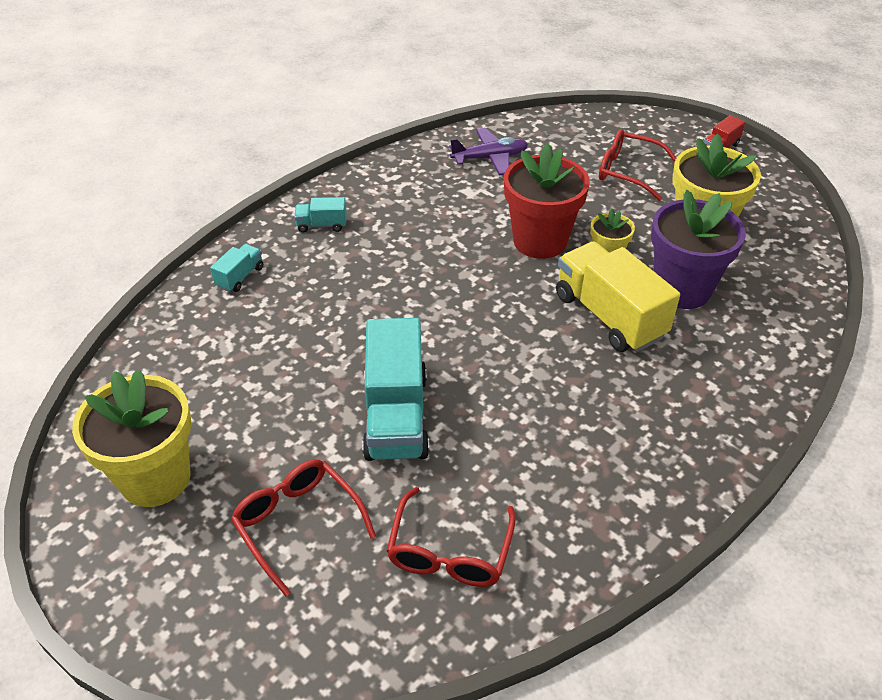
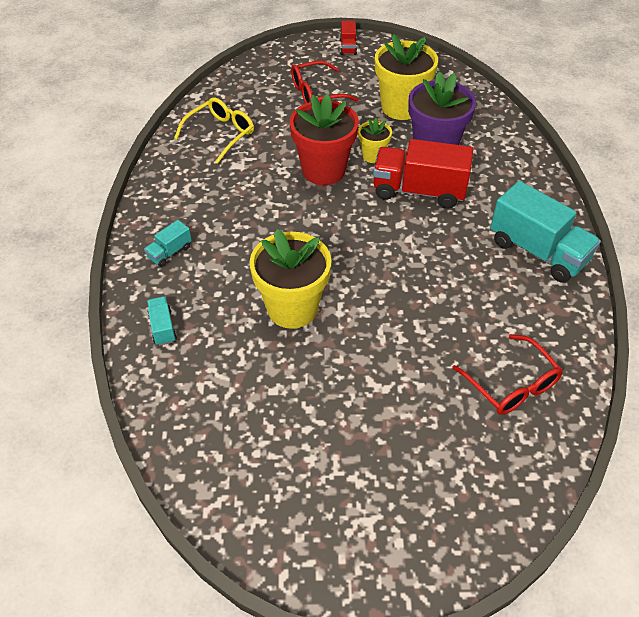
camera: 45 degrees left, 5 degrees up
yellow flower pot [72,369,191,507] -> yellow flower pot moved to [250,229,331,329]
red glasses [231,459,376,596] -> none
turquoise truck [362,318,429,461] -> turquoise truck moved to [490,181,601,283]
purple plane [449,128,528,175] -> yellow glasses [174,98,254,164]
yellow truck [556,241,680,352] -> red truck [373,139,473,209]

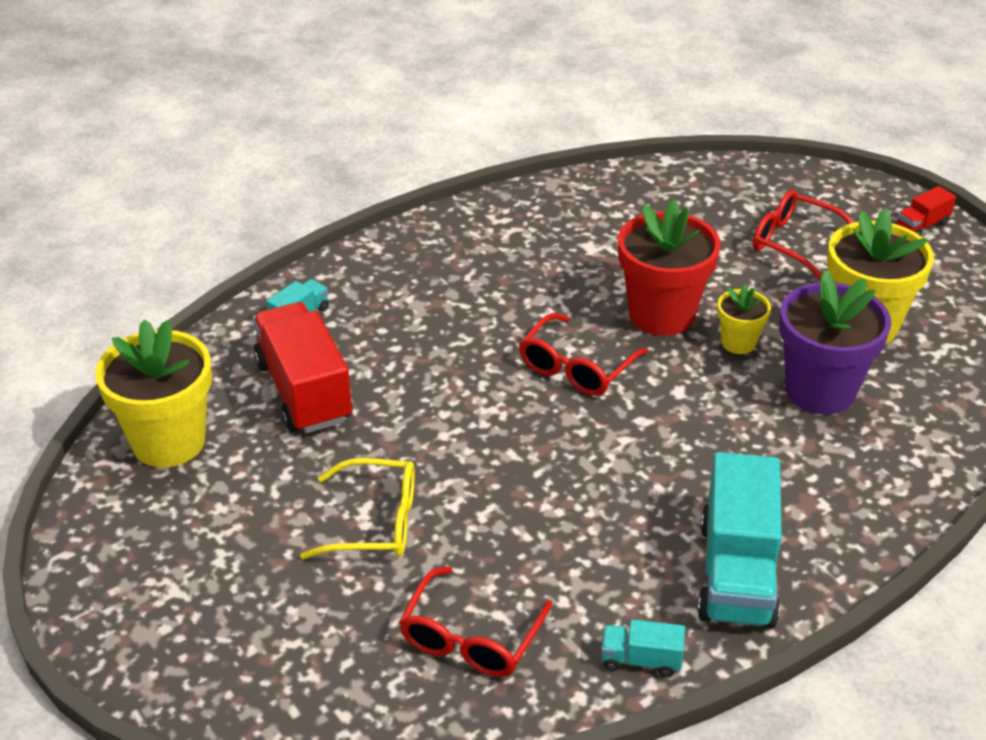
camera: 55 degrees right, 10 degrees down
turquoise truck [144,220,192,267] -> turquoise truck moved to [601,619,685,677]
yellow glasses [174,98,254,164] -> yellow glasses moved to [300,458,415,559]
yellow flower pot [250,229,331,329] -> yellow flower pot moved to [95,319,212,468]
red truck [373,139,473,209] -> red truck moved to [253,302,353,433]
none -> red glasses [519,313,648,396]

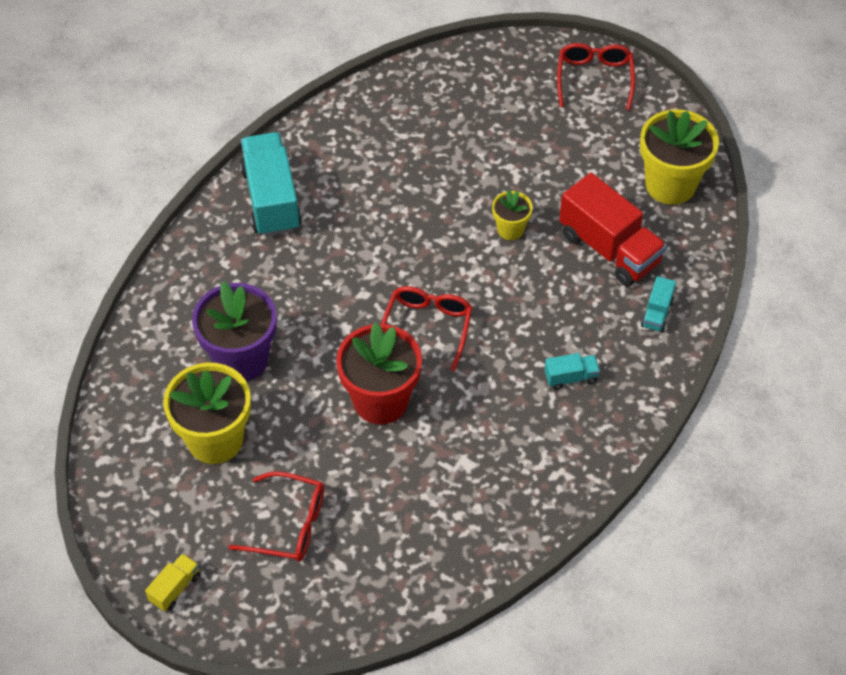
camera: 160 degrees right, 15 degrees up
yellow glasses [300,458,415,559] -> none
red glasses [399,566,553,677] -> red glasses moved to [557,43,635,110]
turquoise truck [601,619,685,677] -> turquoise truck moved to [544,353,600,390]
yellow flower pot [717,284,771,354] -> yellow flower pot moved to [492,190,533,240]
red truck [896,186,956,236] -> yellow truck [145,553,200,611]

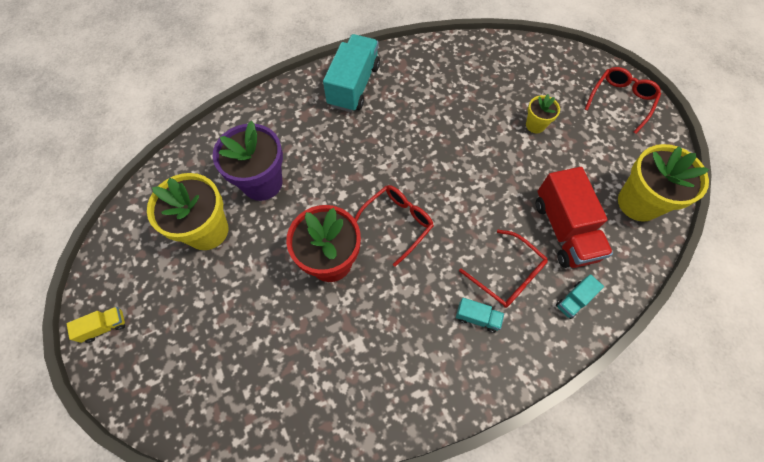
camera: 30 degrees right, 10 degrees up
red glasses [229,471,324,562] -> red glasses moved to [459,230,548,308]
yellow flower pot [492,190,533,240] -> yellow flower pot moved to [526,94,560,133]

